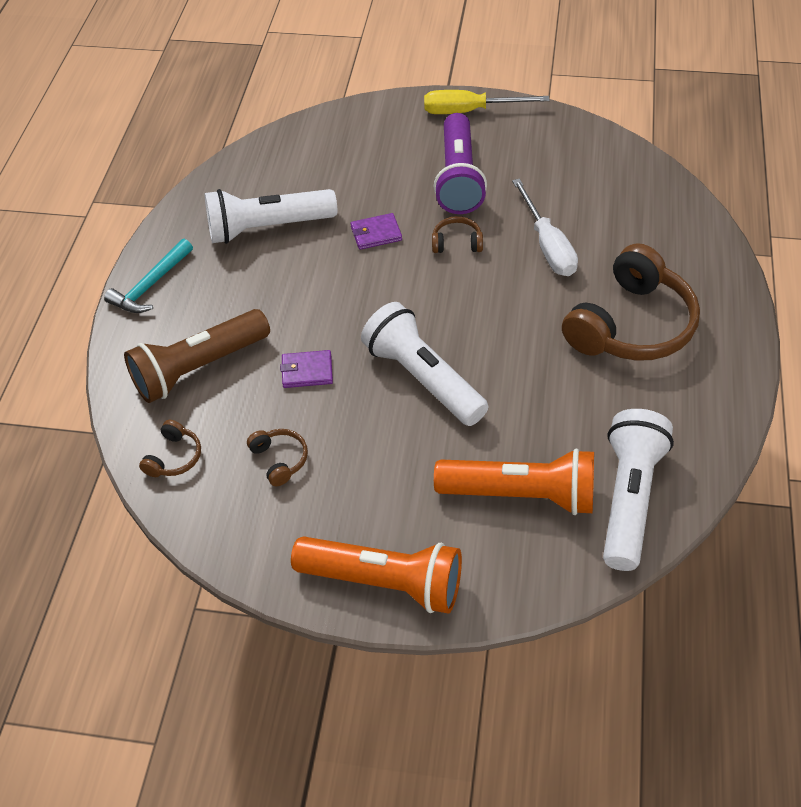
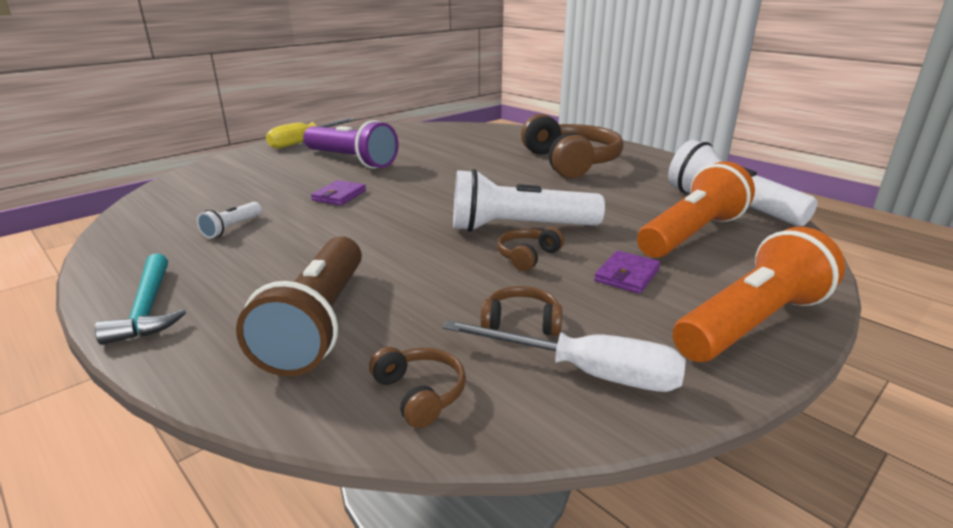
camera: 55 degrees left, 25 degrees down
white flashlight [205,189,337,244] -> white flashlight [197,202,262,238], size x0.45
purple wallet [280,350,333,388] -> purple wallet moved to [594,251,661,294]
brown headphones [432,216,483,253] -> brown headphones moved to [497,227,564,271]
white screwdriver [512,179,578,276] -> white screwdriver moved to [443,320,686,392]

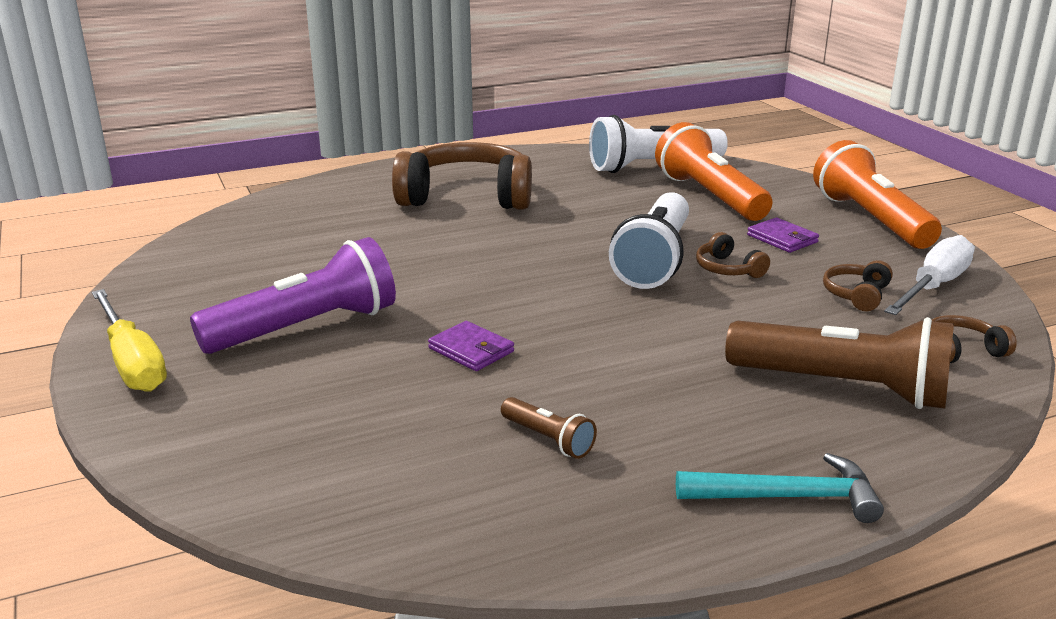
camera: 70 degrees left, 0 degrees up
white flashlight [197,202,262,238] -> brown flashlight [501,397,597,459]

